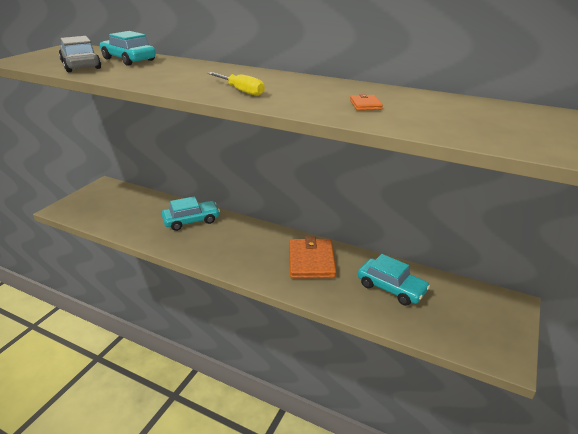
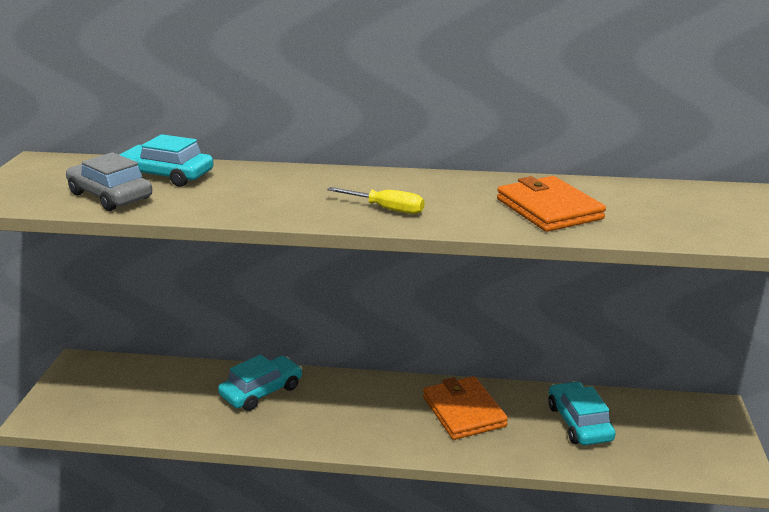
camera: 20 degrees left, 5 degrees down
orange wallet [350,94,383,111] -> orange wallet [497,176,606,232], size x2.30
turquoise car [358,254,430,306] -> turquoise car turned 120 degrees counterclockwise [548,381,616,445]

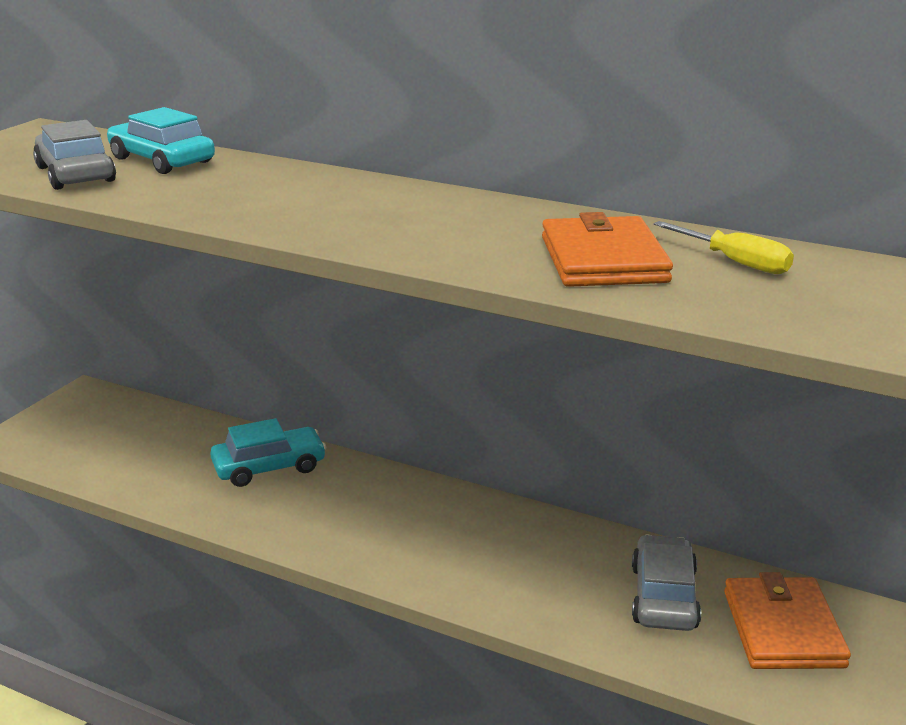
camera: 20 degrees right, 0 degrees up
yellow screwdriver [327,187,425,214] -> yellow screwdriver moved to [654,221,794,274]
orange wallet [423,376,508,440] -> orange wallet moved to [724,572,851,669]
turquoise car [548,381,616,445] -> grey car [632,535,701,631]

